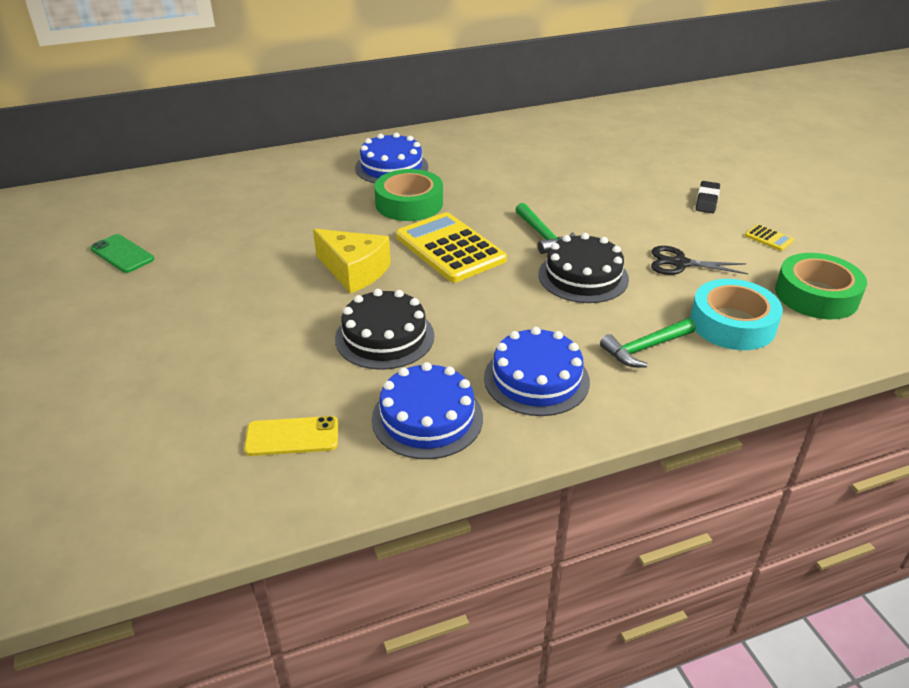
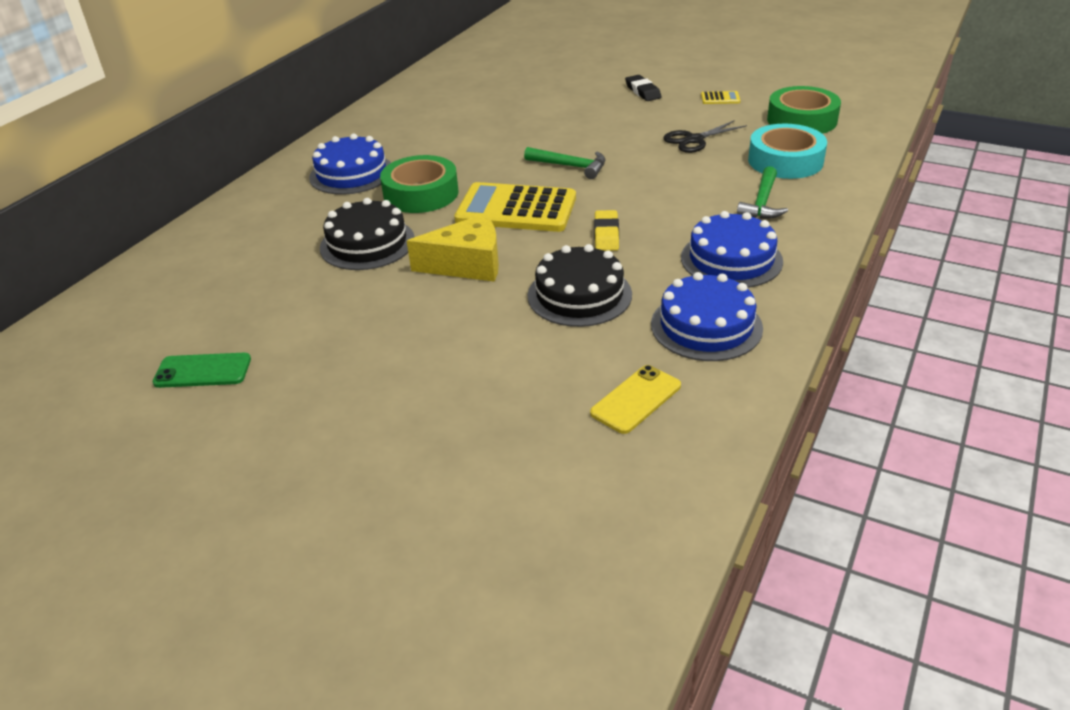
camera: 40 degrees left, 0 degrees up
black cake [538,233,629,303] -> black cake moved to [320,198,415,270]
none -> yellow eraser [594,210,619,251]

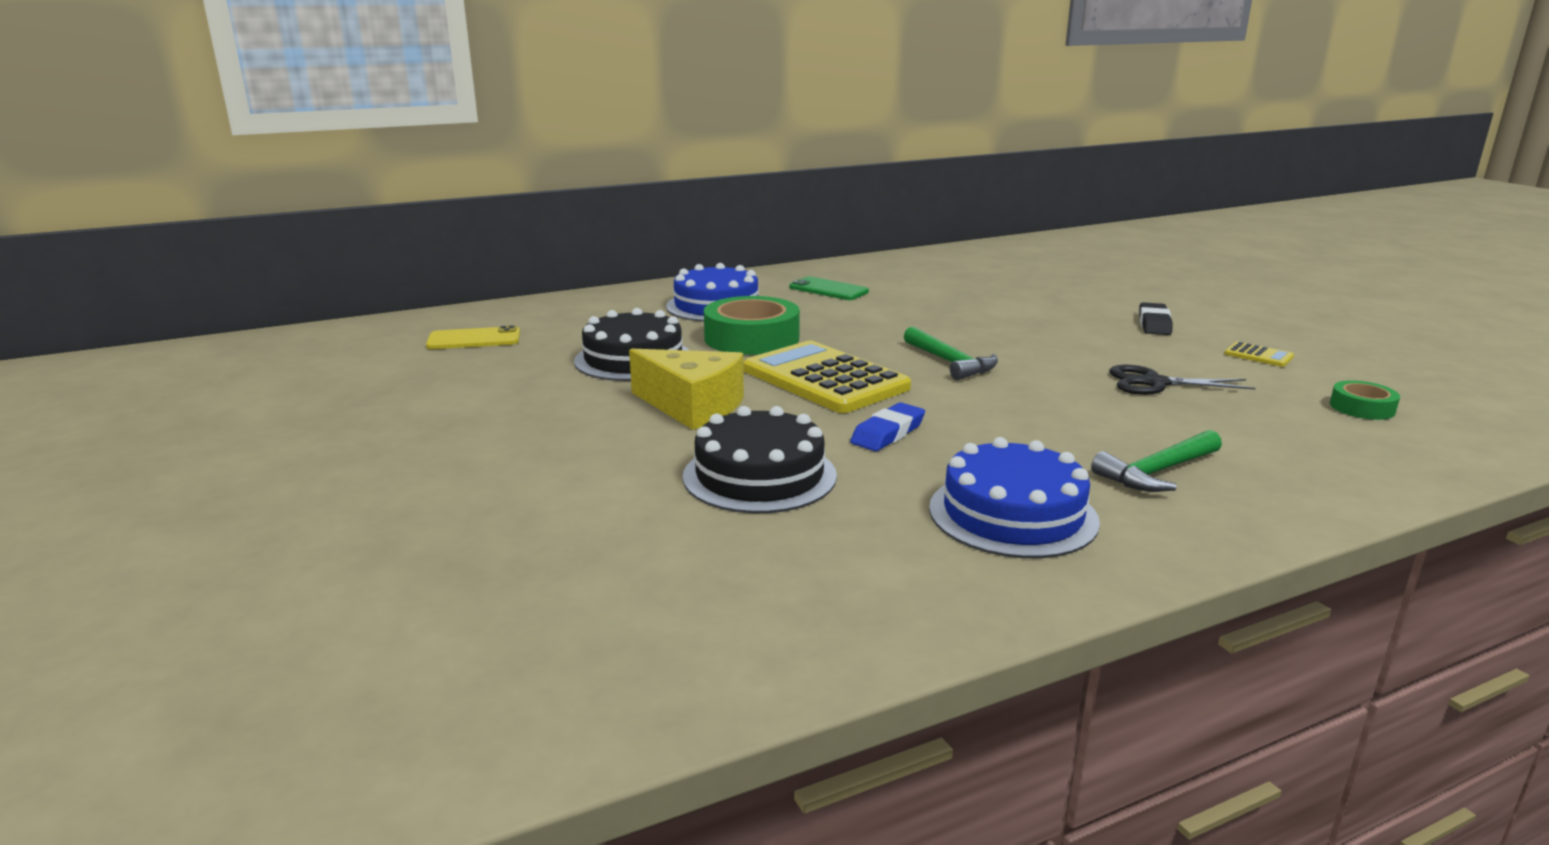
camera: 35 degrees right, 15 degrees down
green phone [153,353,251,388] -> green phone moved to [790,276,869,300]
yellow phone [590,365,681,434] -> yellow phone moved to [426,325,520,349]
yellow eraser [594,210,619,251] -> blue eraser [850,402,925,451]
blue cake [651,272,763,361] -> none
turquoise tape [748,124,827,179] -> none
green tape [767,86,841,134] -> green tape [1330,380,1400,420], size x0.51

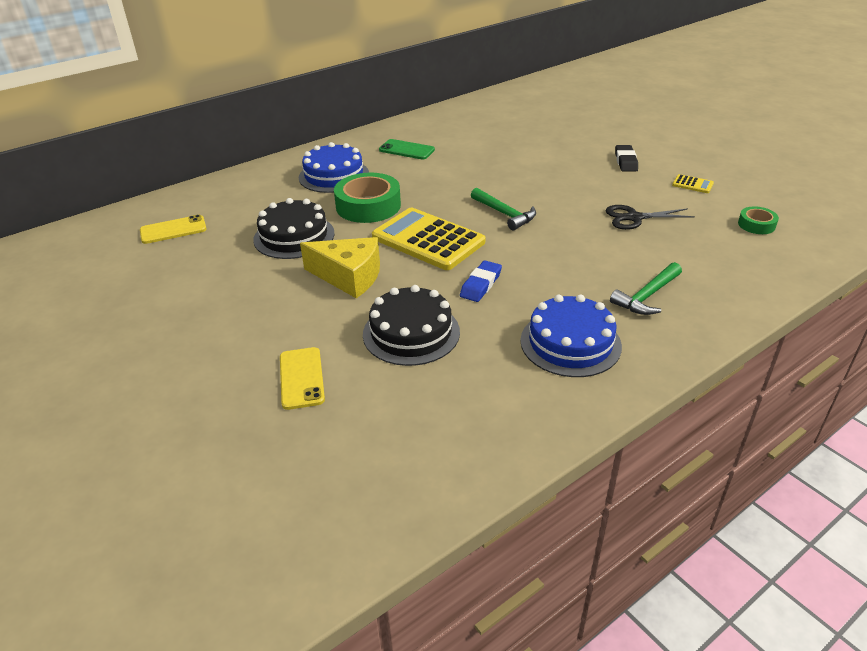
camera: 10 degrees left, 15 degrees up
none -> yellow phone [280,347,325,410]

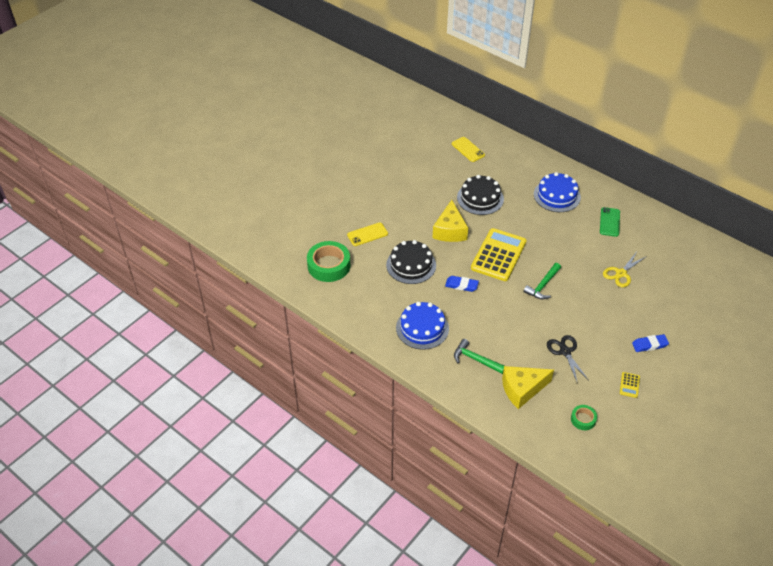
camera: 75 degrees right, 10 degrees up
green tape [334,173,401,223] -> green tape moved to [307,241,350,282]
black eraser [615,145,638,171] -> blue eraser [632,334,669,352]
none -> yellow cheese [502,366,554,409]
none -> yellow scissors [603,252,647,287]

